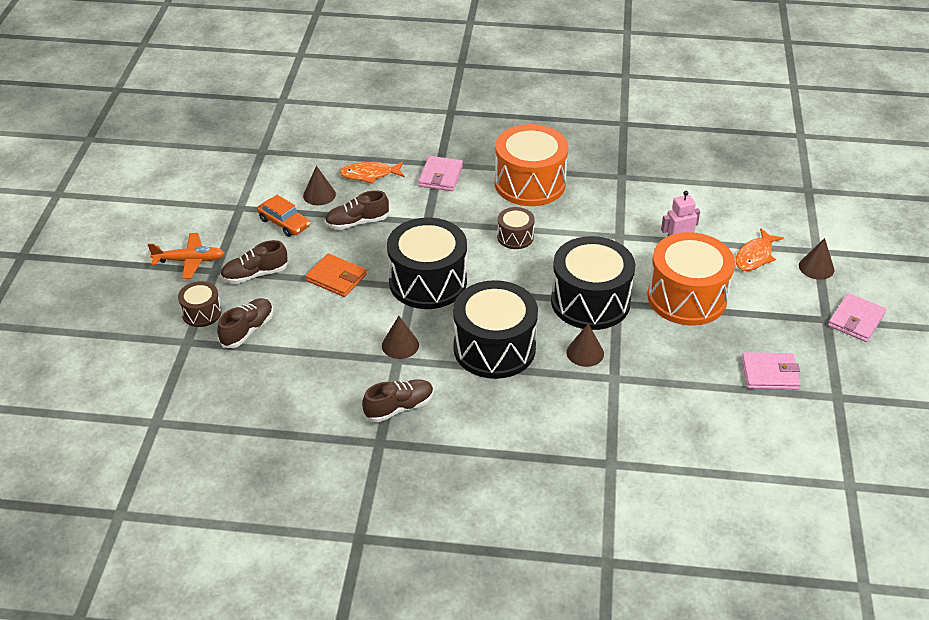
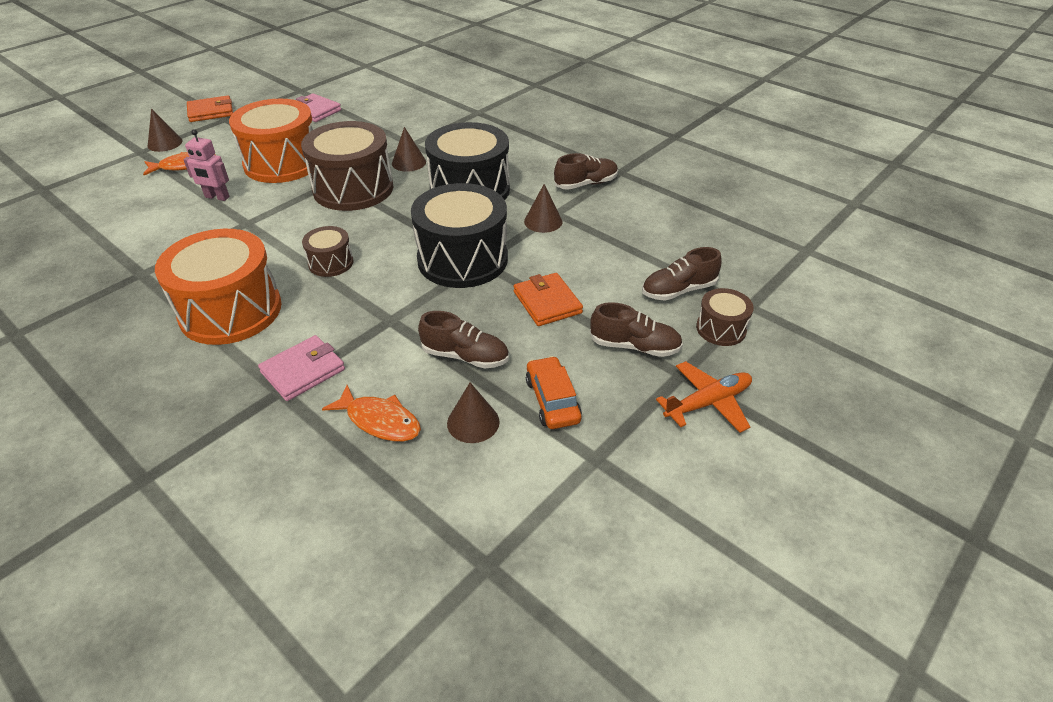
camera: 145 degrees left, 0 degrees up
orange plane [148,233,225,279] -> orange plane turned 120 degrees clockwise [656,361,752,433]
brown shoe [362,379,434,422] -> brown shoe turned 150 degrees clockwise [554,153,618,190]
black drum [551,236,635,330] -> brown drum [301,121,393,211]
pink wallet [828,293,886,342] -> orange wallet [187,95,233,122]

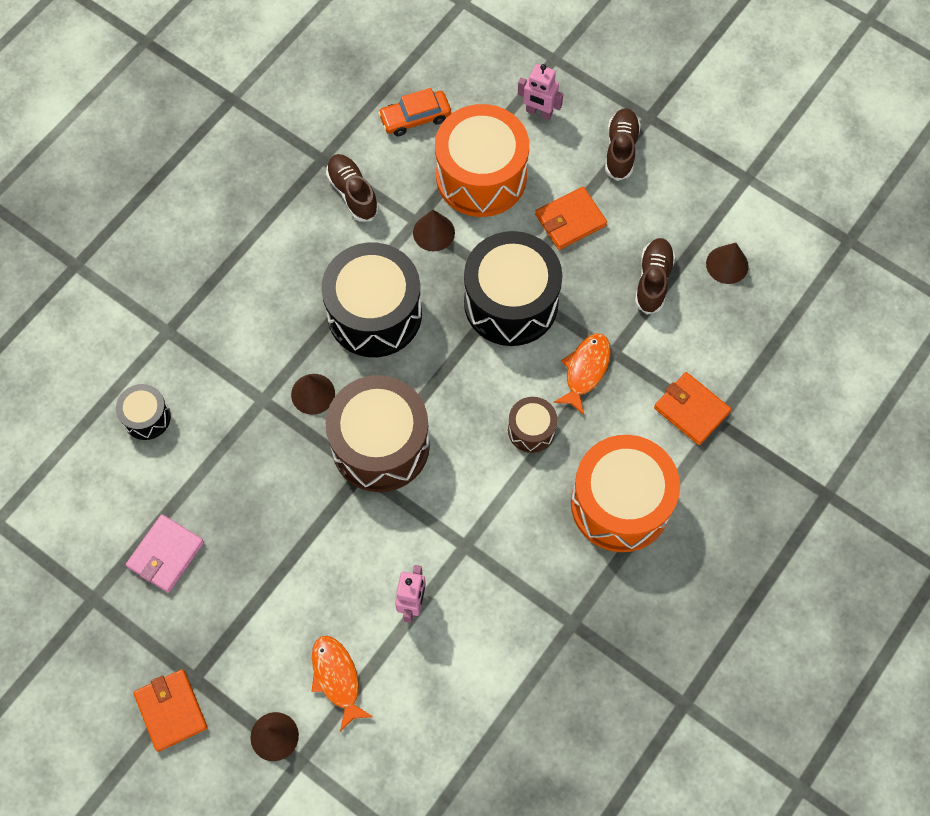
camera: 95 degrees left, 25 degrees up
orange drum [229,99,313,183] -> orange drum moved to [435,104,529,217]
pink wallet [258,335,345,401] -> orange wallet [654,372,731,445]
orange fish [322,385,421,442] -> orange fish moved to [553,333,611,415]
orange car [526,356,582,429] -> orange car moved to [378,88,451,136]
brown shoe [642,247,722,301] -> pink robot [518,64,563,120]
orange plane [656,361,752,433] -> none
brown drum [696,288,754,346] -> none
none -> black drum [116,384,171,440]

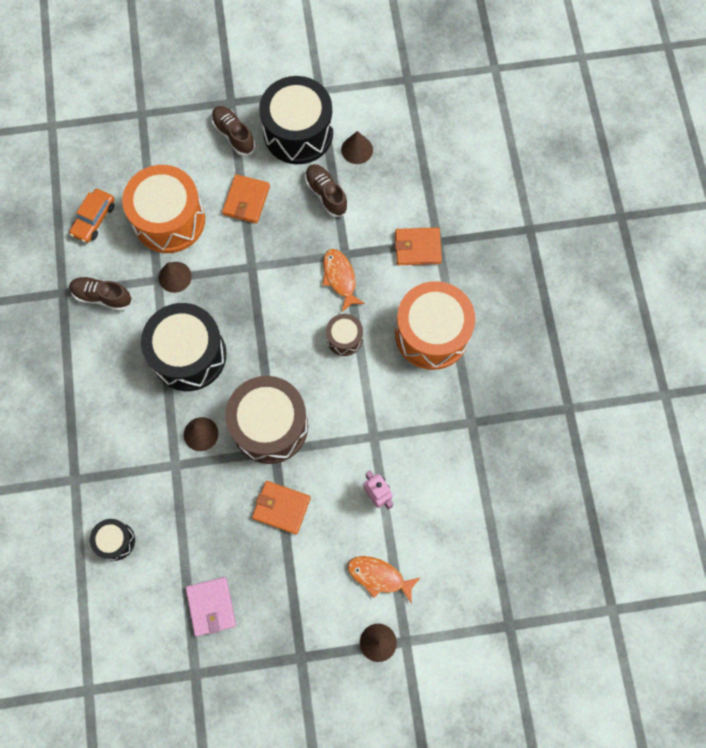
camera: 45 degrees left, 5 degrees up
orange wallet [133,669,208,752] -> orange wallet moved to [252,481,311,535]
black drum [464,231,562,346] -> black drum moved to [259,76,333,164]
pink robot [518,64,563,120] -> none

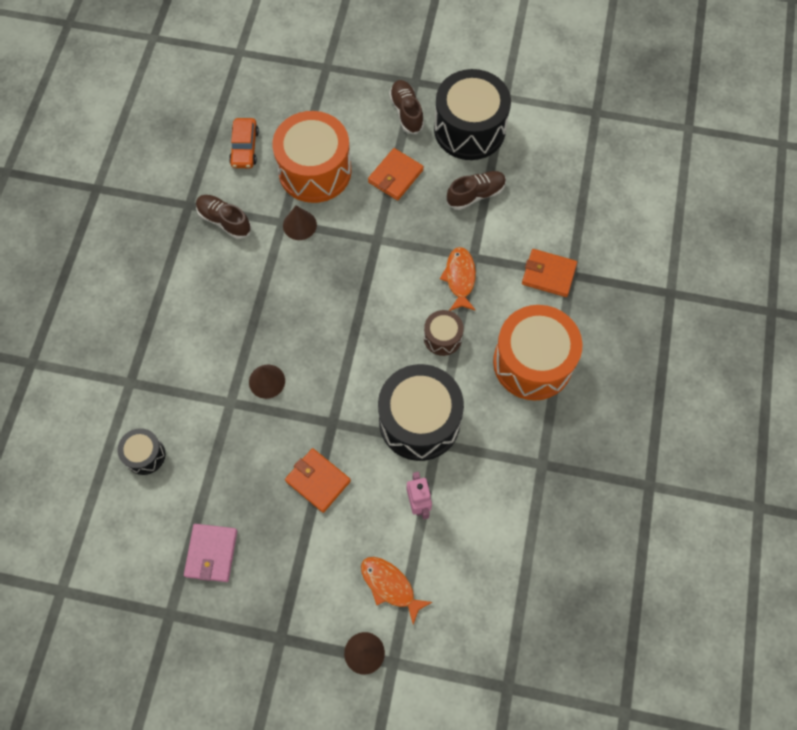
camera: 20 degrees right, 5 degrees down
orange car [69,189,114,243] -> orange car turned 45 degrees counterclockwise [229,118,259,168]
black drum [141,303,227,391] -> black drum moved to [378,364,464,461]
brown drum [225,376,308,464] -> none
brown shoe [305,164,348,217] -> brown shoe turned 75 degrees clockwise [447,171,506,210]
brown cone [341,131,373,164] -> none

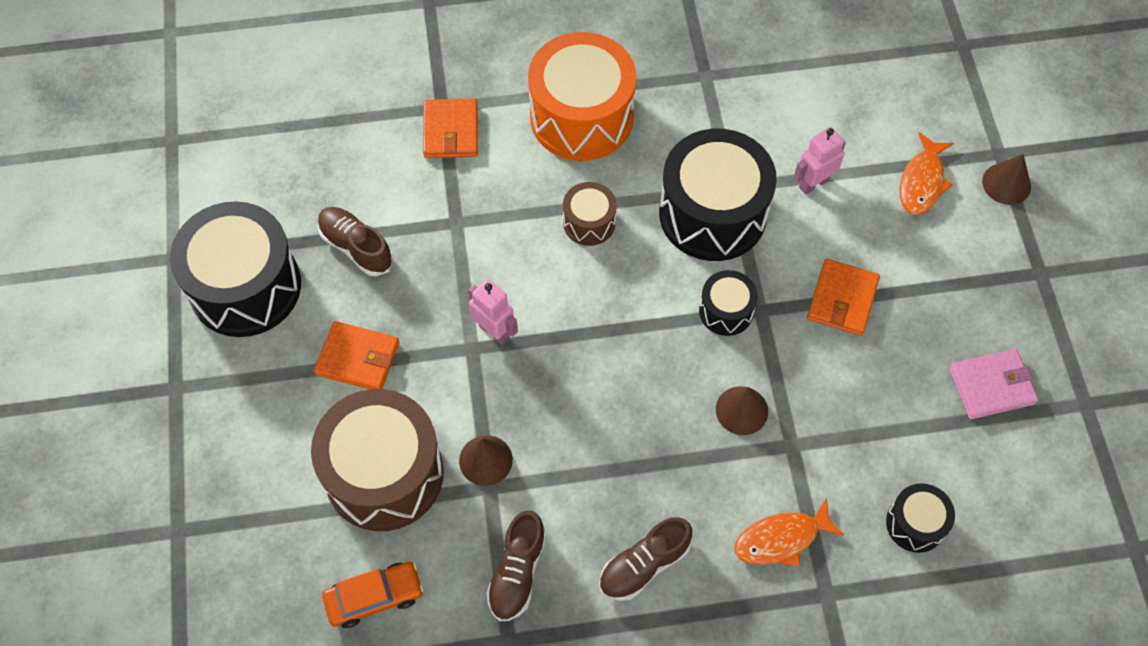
camera: 110 degrees left, 5 degrees down
orange drum [272,111,352,203] -> brown drum [311,389,444,531]
brown shoe [389,80,424,134] -> brown shoe moved to [599,517,692,601]
orange fish [440,247,476,311] -> orange fish moved to [734,498,845,566]
none -> pink robot [469,279,518,345]
none -> black drum [699,270,758,336]

